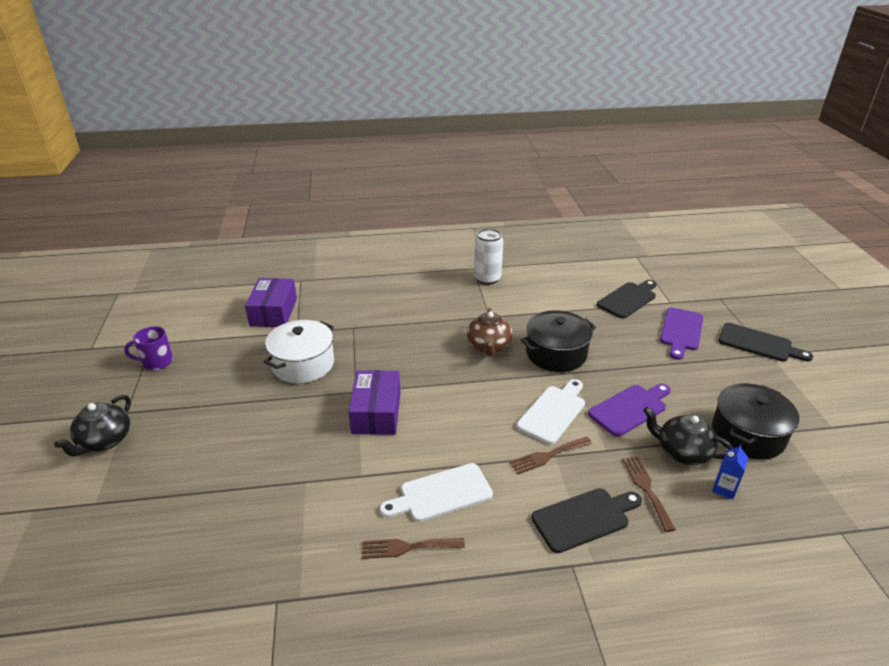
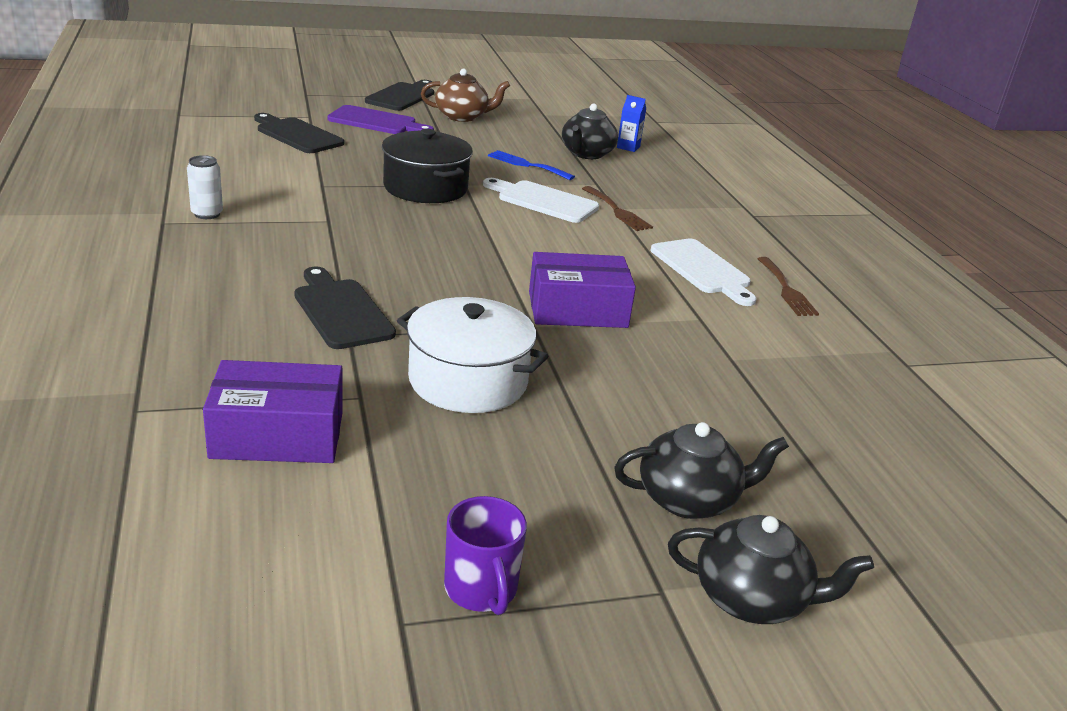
camera: 100 degrees left, 5 degrees down
brown teapot [467,308,513,356] -> brown teapot moved to [421,69,510,122]
white can [474,228,503,285] -> white can [187,155,223,219], size x0.62
black cutting board [532,488,642,553] -> black cutting board moved to [294,266,396,349]
purple cutting board [588,384,671,437] -> blue fork [488,150,575,180]
brown fork [622,456,676,532] -> none
black pot [712,383,799,459] -> none
none -> black teapot [614,422,789,519]

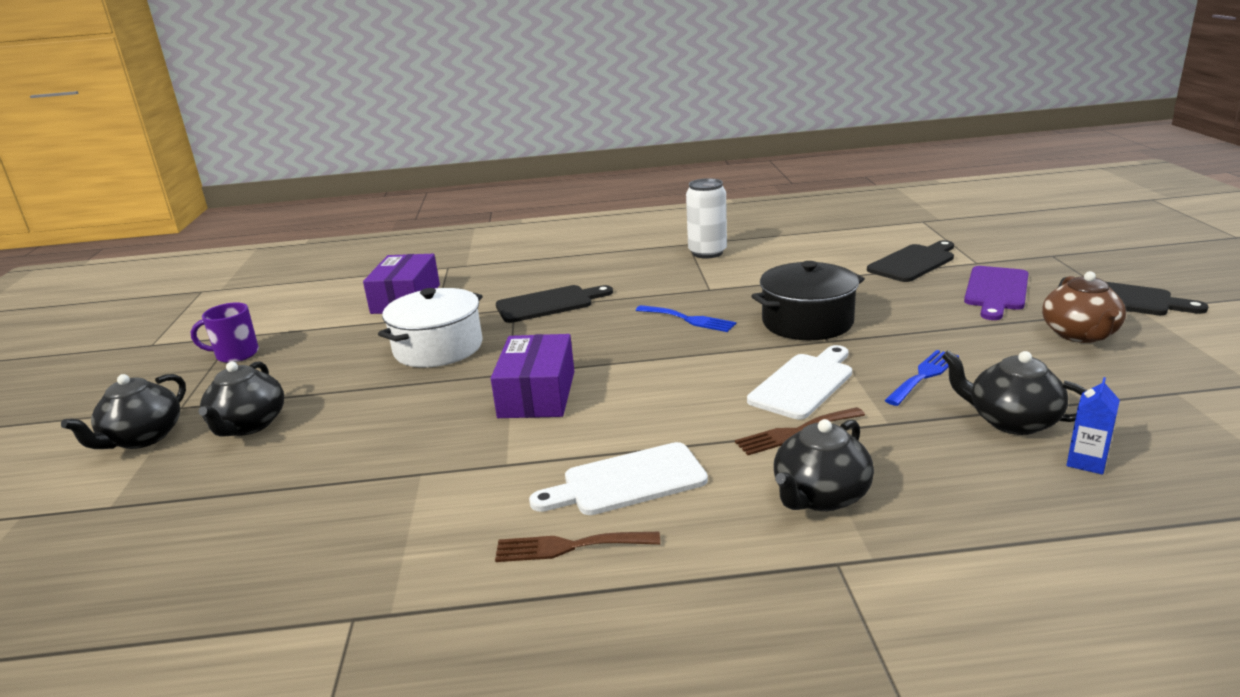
camera: 105 degrees right, 5 degrees down
white can [187,155,223,219] -> white can [686,178,727,259], size x1.61
none -> blue fork [636,305,736,332]
none -> black teapot [774,419,874,511]

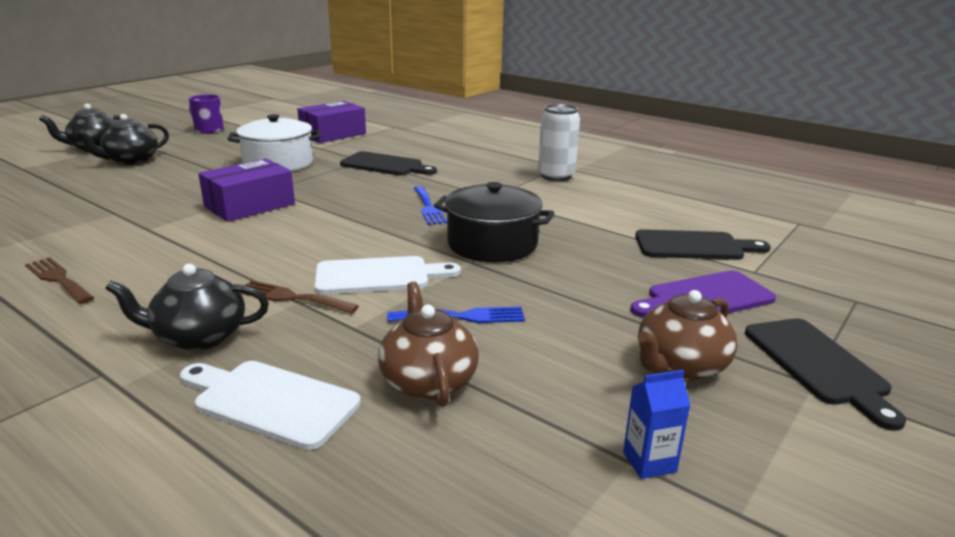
camera: 40 degrees right, 0 degrees up
white cutting board [529,442,708,515] -> white cutting board moved to [180,361,361,450]
black teapot [942,350,1087,435] -> brown teapot [378,281,479,407]
blue carton [1066,377,1120,475] -> blue carton moved to [623,370,691,479]

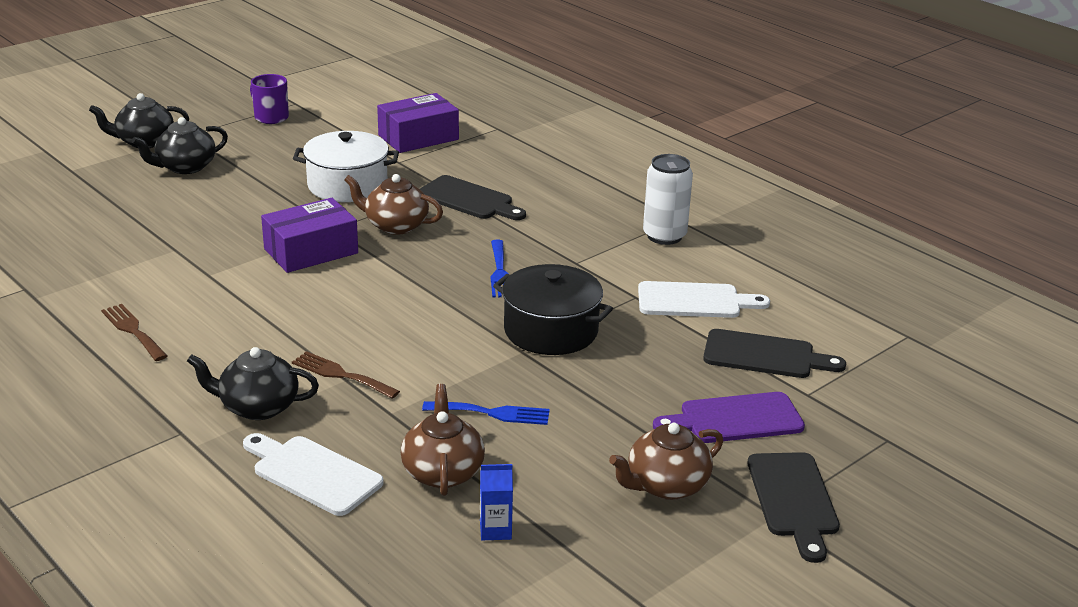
camera: 10 degrees right, 5 degrees up
white cutting board [314,256,461,294] -> white cutting board moved to [638,281,770,318]
blue carton [623,370,691,479] -> blue carton moved to [480,464,513,540]
none -> brown teapot [344,174,443,235]

